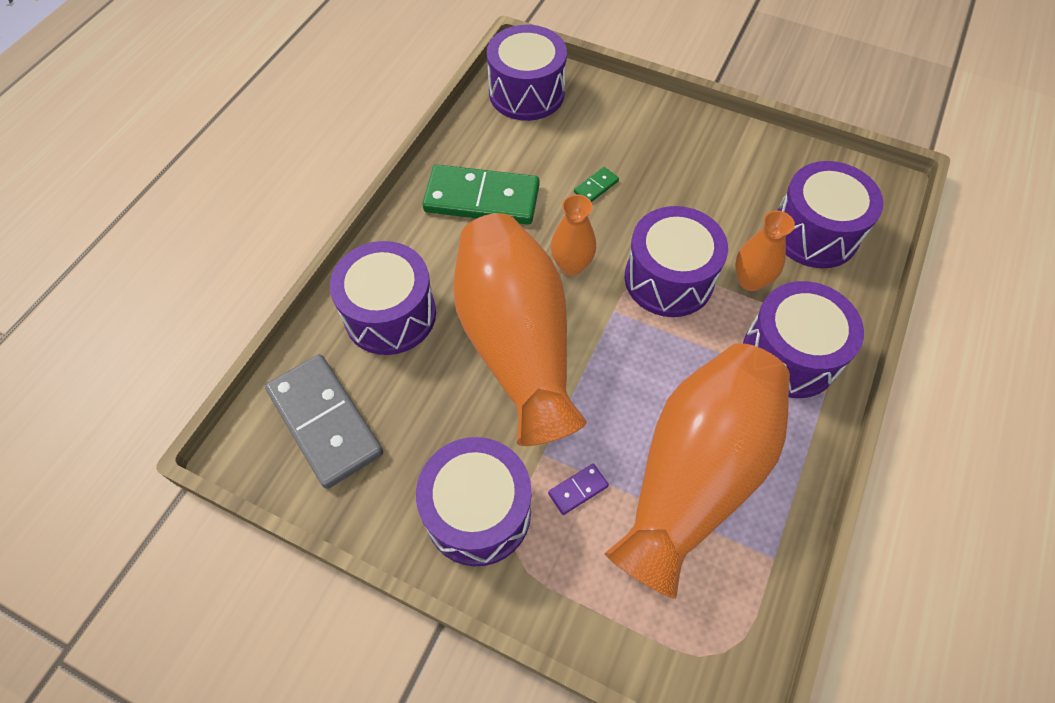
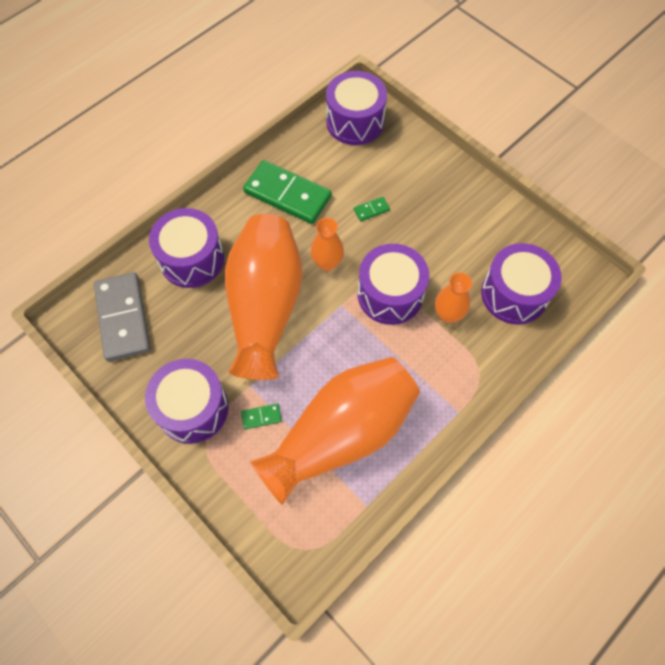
camera: 20 degrees right, 5 degrees up
purple domino [548,464,609,515] -> green domino [241,403,282,429]
purple drum [743,281,864,398] -> none

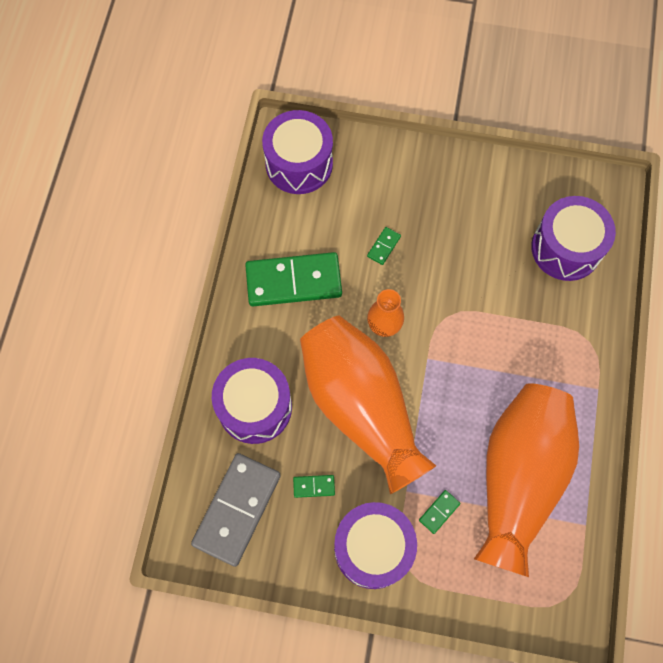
camera: 35 degrees left, 5 degrees up
grey domino [94,272,150,361] -> grey domino turned 75 degrees clockwise [191,453,281,567]
purple drum [358,244,429,325] -> none
orange vase [435,272,472,323] -> none
none -> green domino [293,475,335,498]

